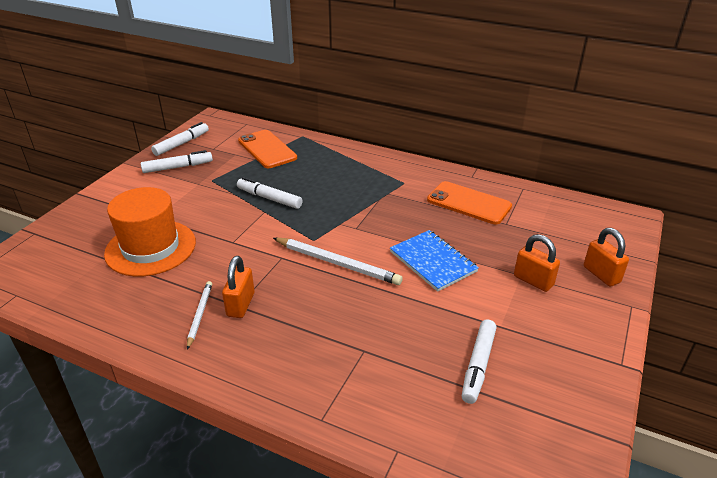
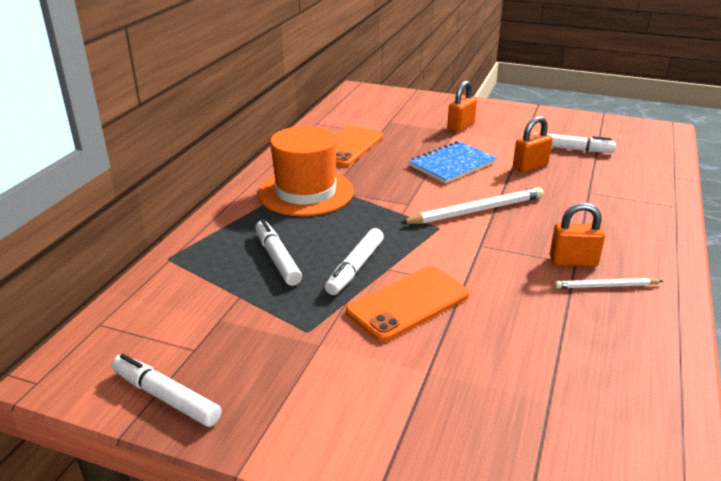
camera: 95 degrees left, 5 degrees down
orange hat [104,187,196,277] -> orange hat moved to [258,126,354,216]
white marker [141,150,213,173] -> white marker moved to [255,219,302,286]
orange phone [238,130,297,168] -> orange phone moved to [346,266,469,342]
white pencil [273,238,403,285] -> white pencil turned 45 degrees clockwise [400,187,544,224]
orange padlock [584,228,629,287] -> orange padlock moved to [513,116,553,172]

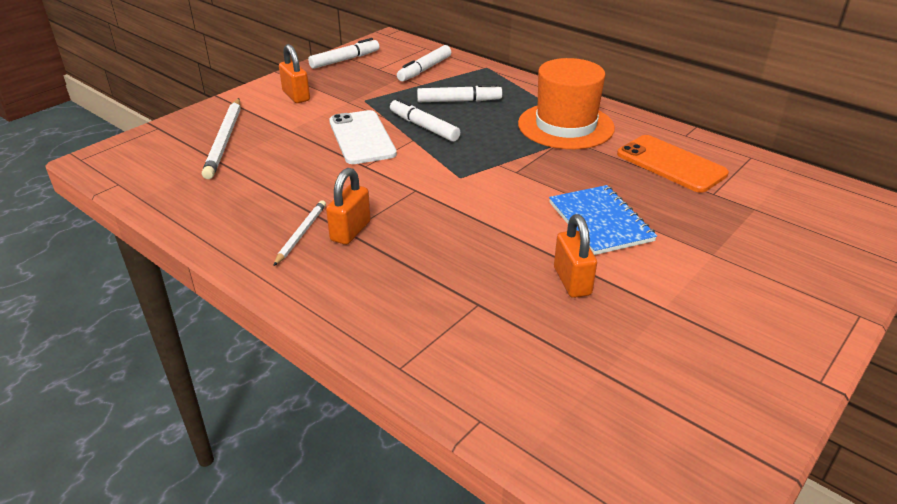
camera: 110 degrees right, 5 degrees up
orange phone [346,266,469,342] -> white phone [329,110,397,164]
white pencil [400,187,544,224] -> white pencil moved to [202,98,241,179]
orange padlock [447,81,477,133] -> orange padlock moved to [279,44,310,103]
white marker [533,132,616,153] -> white marker moved to [397,45,451,81]

